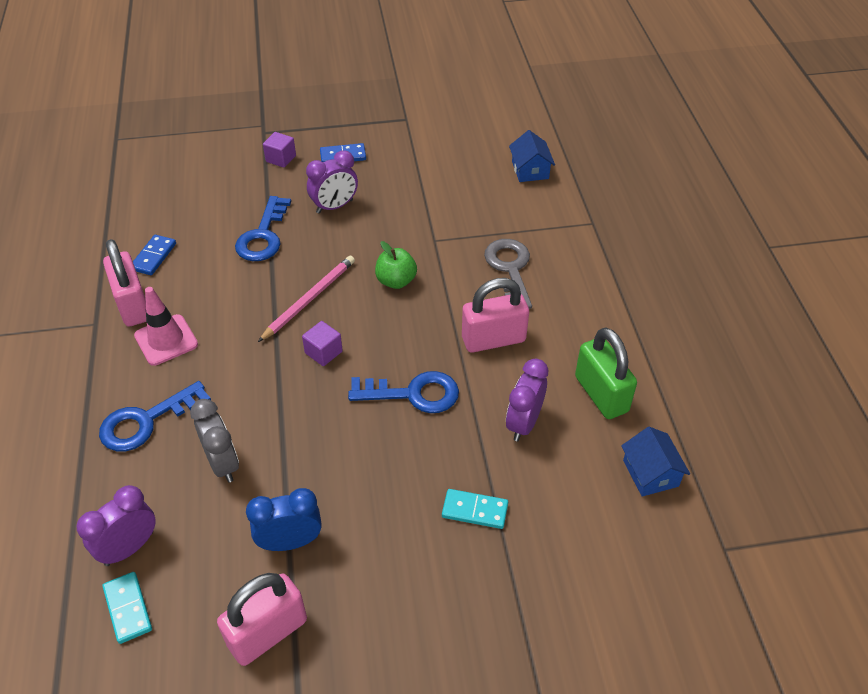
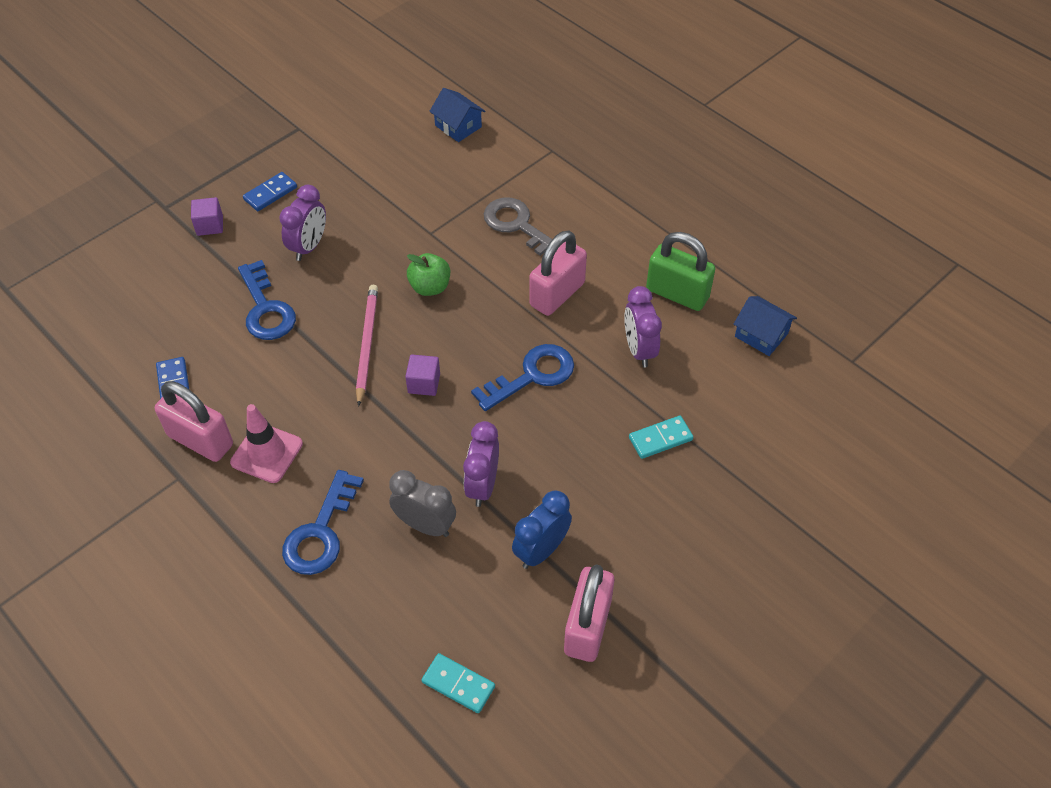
camera: 35 degrees left, 5 degrees up
purple clock [76,485,156,566] -> purple clock moved to [463,421,499,507]

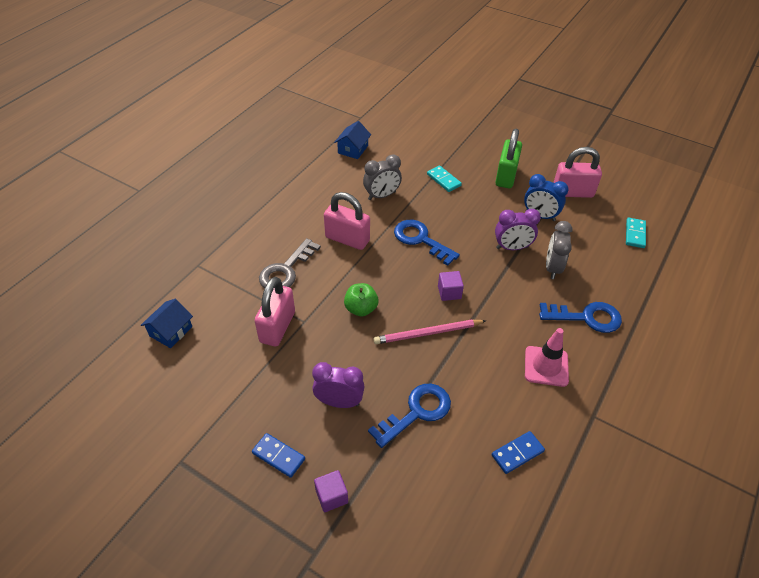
camera: 105 degrees left, 5 degrees down
pink padlock [155,381,233,462] -> pink padlock moved to [255,277,295,346]
purple clock [624,286,662,368] -> grey clock [363,155,402,200]
green padlock [646,232,715,311] -> green padlock moved to [496,128,522,188]

